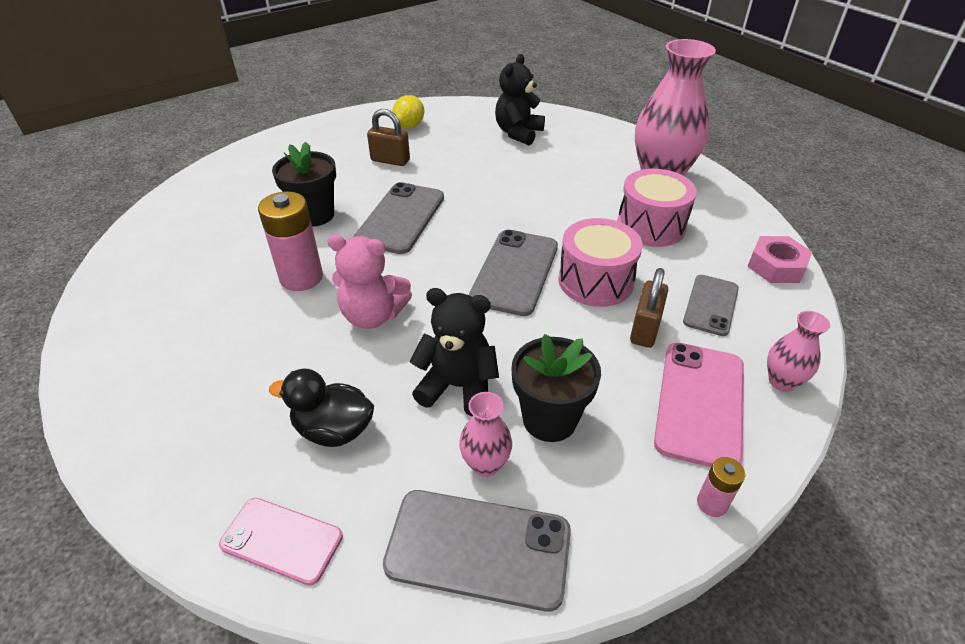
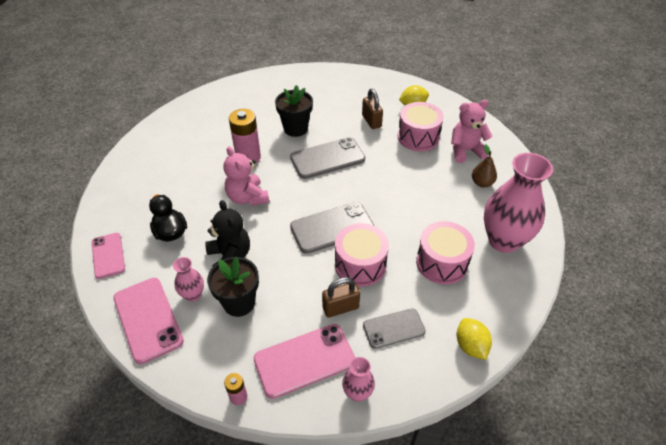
camera: 50 degrees right, 5 degrees up
grey phone [383,490,571,612] -> pink phone [113,278,184,364]
black teddy bear [495,54,545,145] -> pink teddy bear [451,100,493,163]
pink nut [747,236,812,283] -> yellow lemon [457,318,492,360]
none -> pink drum [398,102,444,151]
none -> brown pear [472,144,497,188]

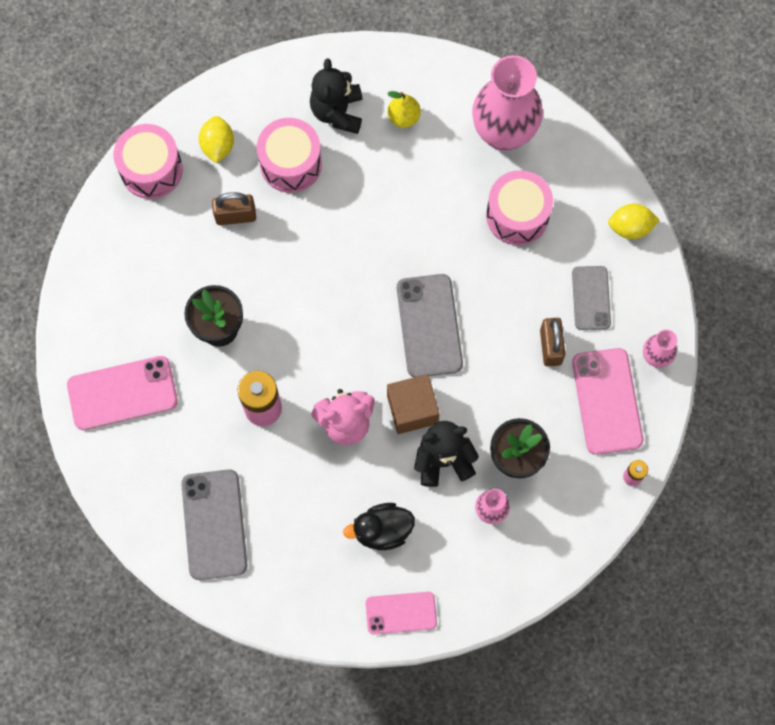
camera: 75 degrees left, 25 degrees up
pink phone [113,278,184,364] -> pink phone moved to [67,356,178,430]
grey phone [290,137,365,179] -> grey phone moved to [181,469,248,580]
pink drum [335,223,389,287] -> pink drum moved to [113,124,183,199]
pink teddy bear [451,100,493,163] -> black teddy bear [310,58,363,134]
brown pear [472,144,497,188] -> yellow pear [387,91,421,128]
none -> brown cube [387,374,440,434]

